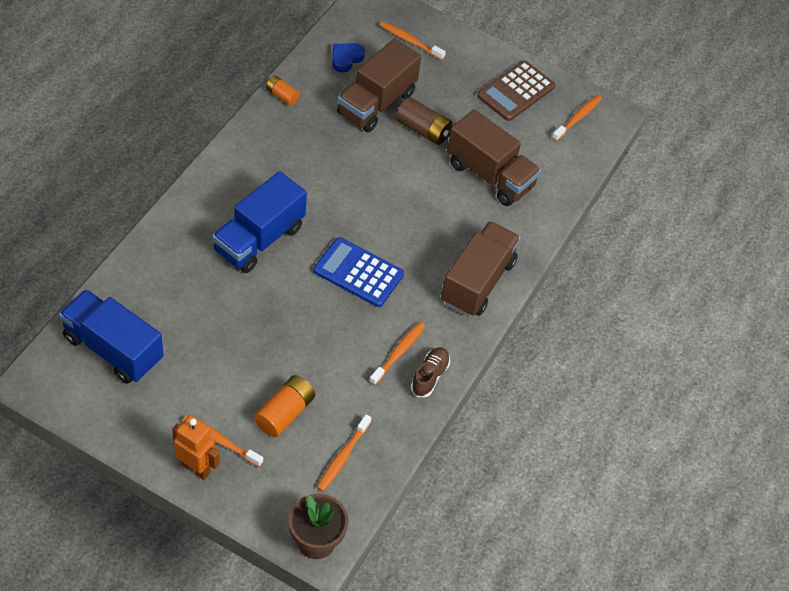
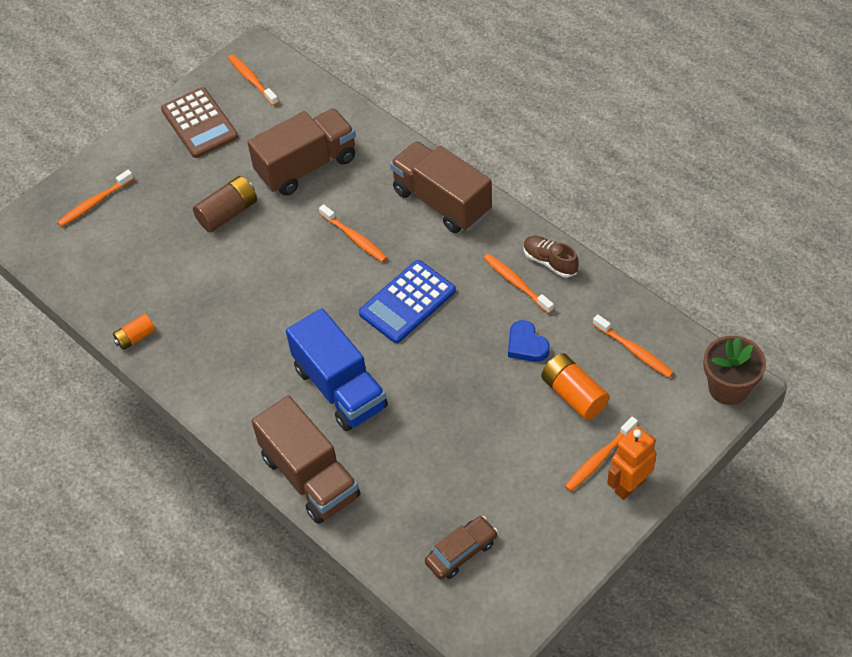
camera: 65 degrees left, 0 degrees up
blue truck [59,289,163,384] -> brown car [425,516,498,580]
blue heart [332,43,365,73] -> blue heart moved to [508,320,550,362]
brown truck [337,39,421,132] -> brown truck moved to [252,396,360,524]
none -> orange toothbrush [319,204,387,262]

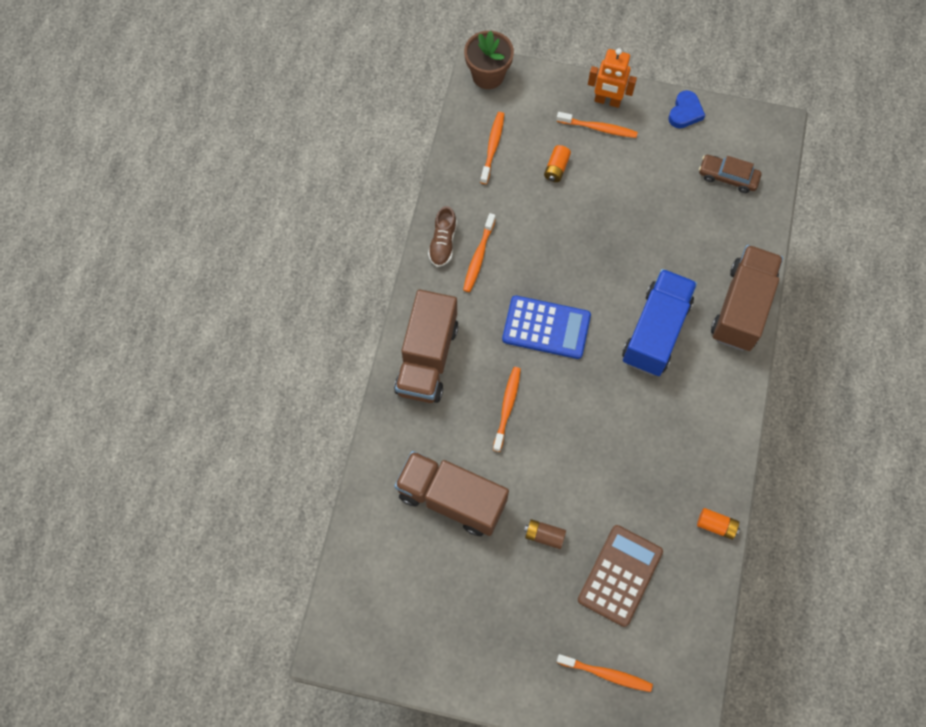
camera: 125 degrees left, 15 degrees up
brown calculator [161,87,238,158] -> brown calculator moved to [578,525,663,627]
brown battery [193,176,257,233] -> brown battery [524,519,566,549], size x0.61
orange toothbrush [228,54,278,106] -> none
blue heart [508,320,550,362] -> blue heart moved to [668,90,705,128]
orange battery [541,353,610,420] -> orange battery [544,145,571,182], size x0.61

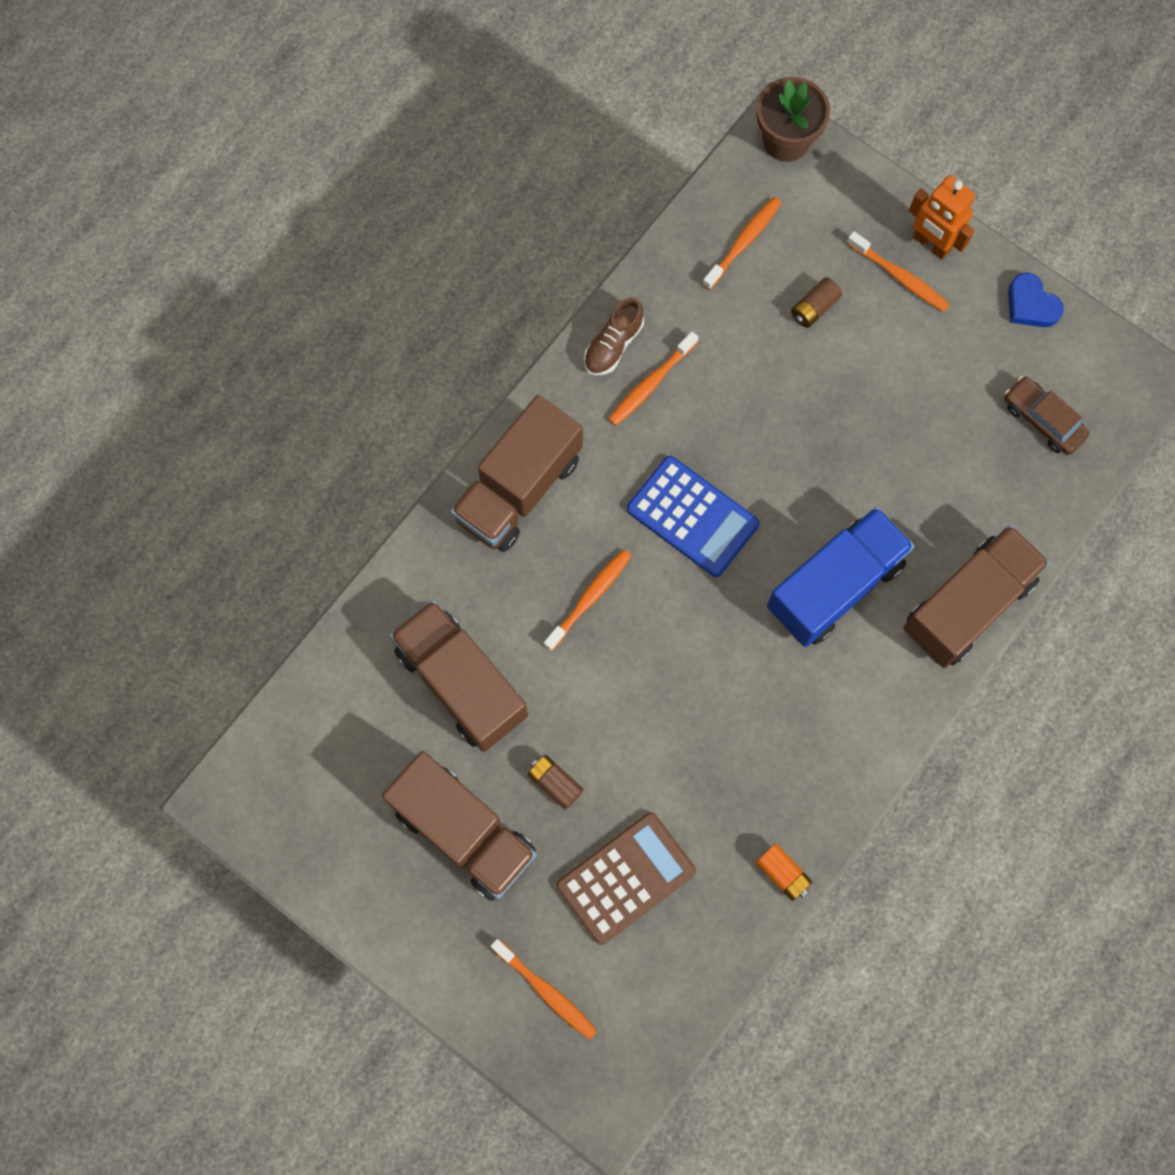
camera: 25 degrees right, 5 degrees up
orange battery [544,145,571,182] -> brown battery [791,277,842,328]
blue heart [668,90,705,128] -> blue heart turned 90 degrees clockwise [1008,273,1064,327]
none -> brown truck [382,751,537,901]

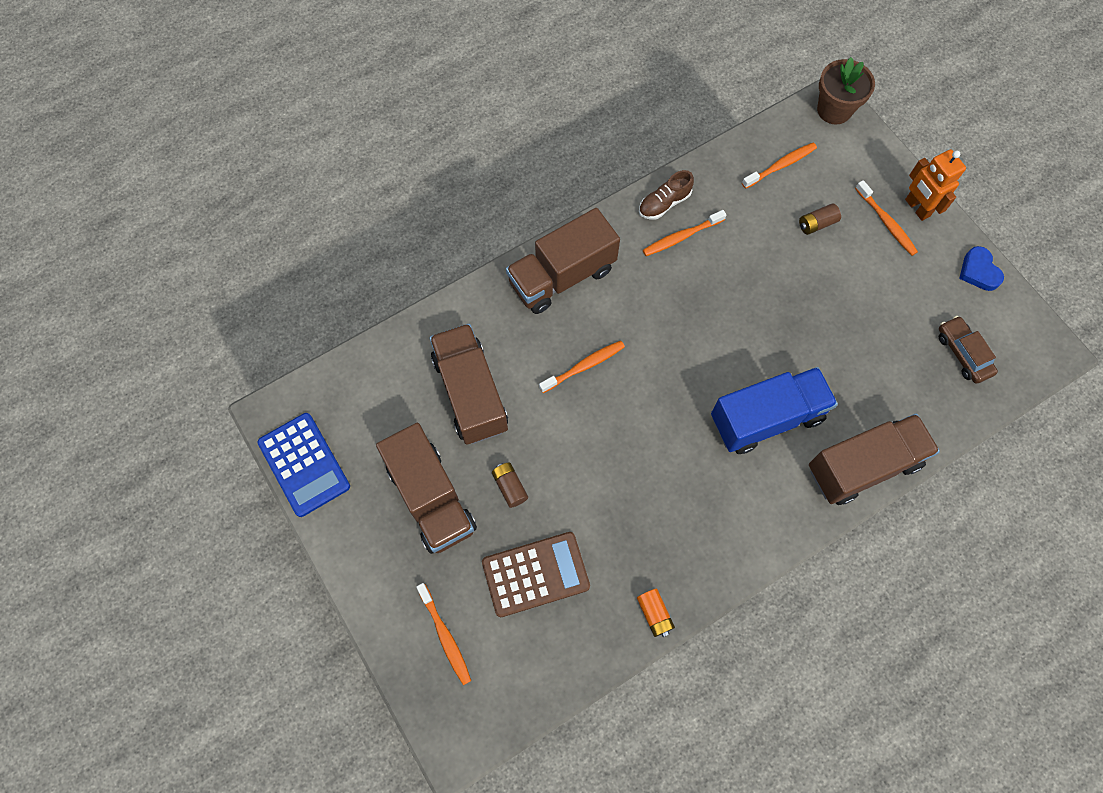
camera: 20 degrees right, 5 degrees down
blue calculator [627,456,760,577] -> blue calculator moved to [257,413,350,517]

